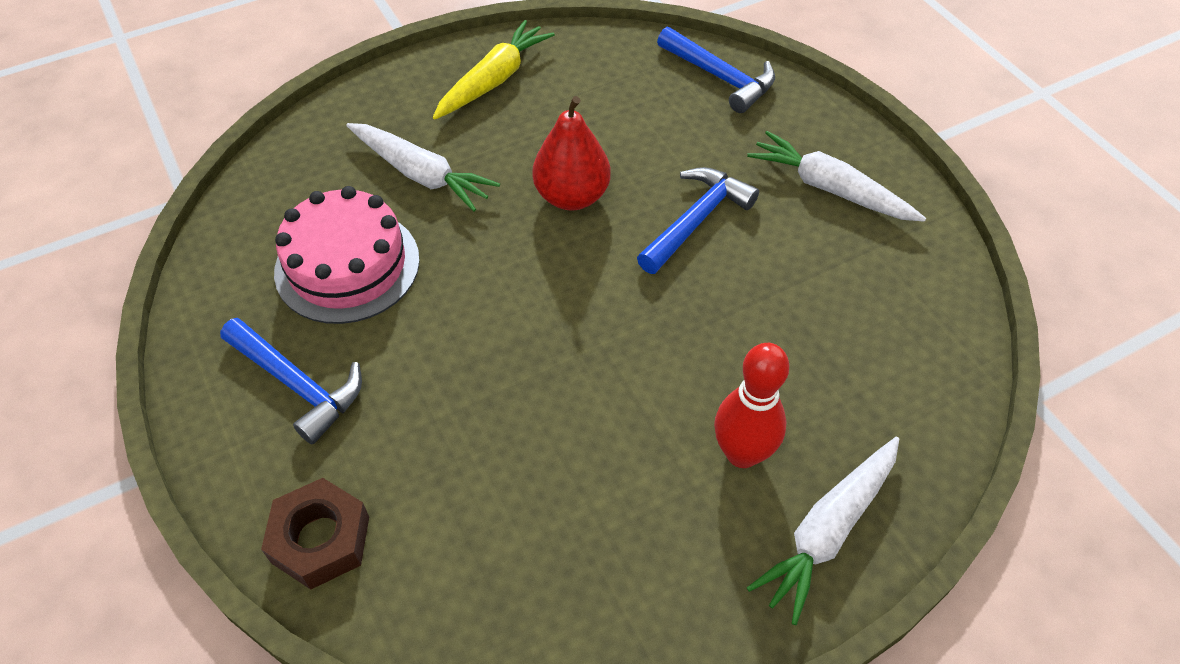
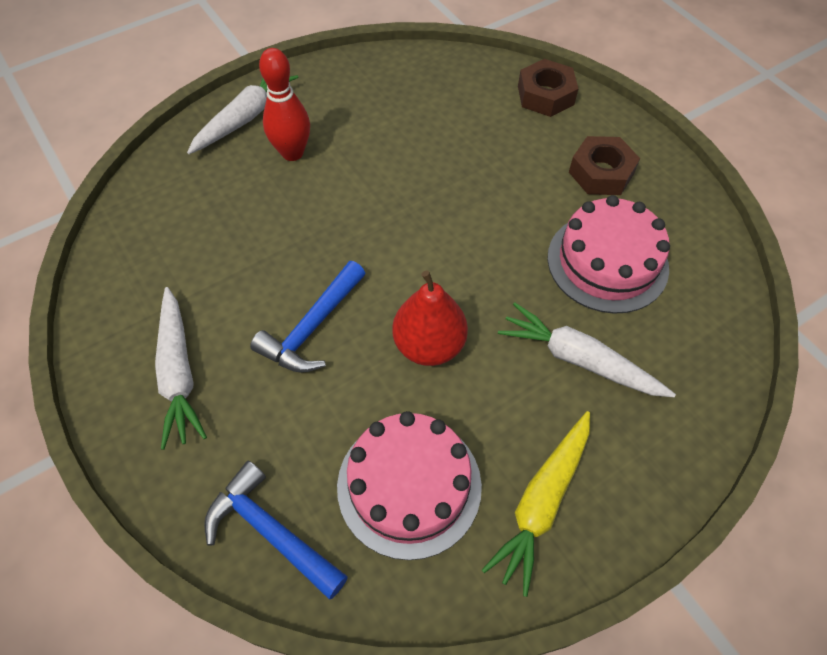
camera: 175 degrees right, 5 degrees up
blue hammer [220,318,362,444] -> brown nut [569,136,640,195]
white carrot [747,131,926,222] -> white carrot turned 45 degrees clockwise [155,287,207,450]
none -> pink cake [337,411,482,560]

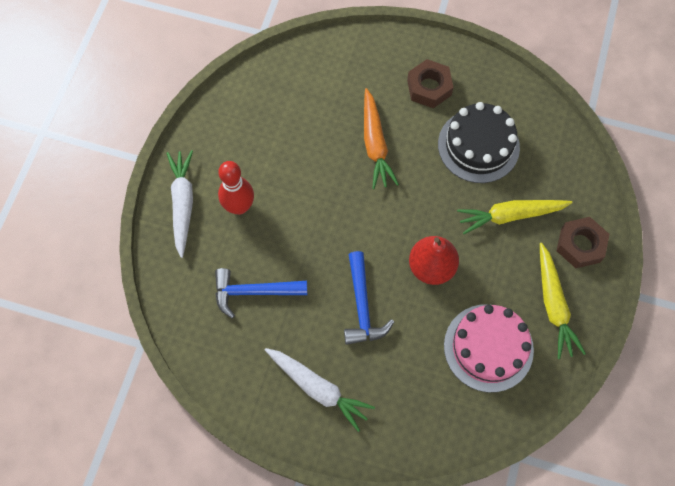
camera: 40 degrees left, 10 degrees up
blue hammer [204,461,348,600] -> blue hammer moved to [215,268,307,318]
white carrot [498,303,676,397] -> yellow carrot [457,200,573,234]
brown nut [518,59,578,117] -> brown nut moved to [556,217,609,268]
pink cake [547,195,670,314] -> black cake [438,102,520,183]
none -> orange carrot [364,88,399,189]

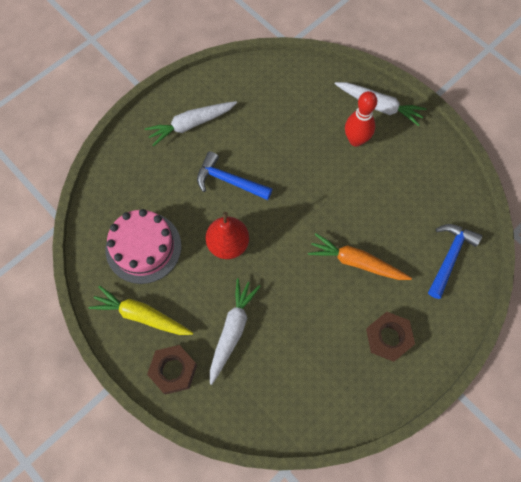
camera: 120 degrees right, 0 degrees up
blue hammer [215,268,307,318] -> blue hammer moved to [428,224,482,299]
black cake [438,102,520,183] -> none
yellow carrot [457,200,573,234] -> white carrot [210,278,261,385]

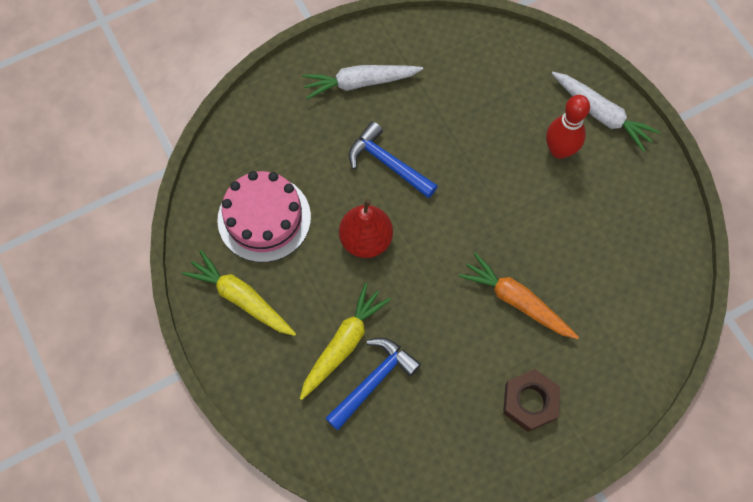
camera: 15 degrees right, 0 degrees up
brown nut [147,345,197,395] -> none
white carrot [210,278,261,385] -> yellow carrot [300,283,391,400]
blue hammer [428,224,482,299] -> blue hammer moved to [325,338,421,430]

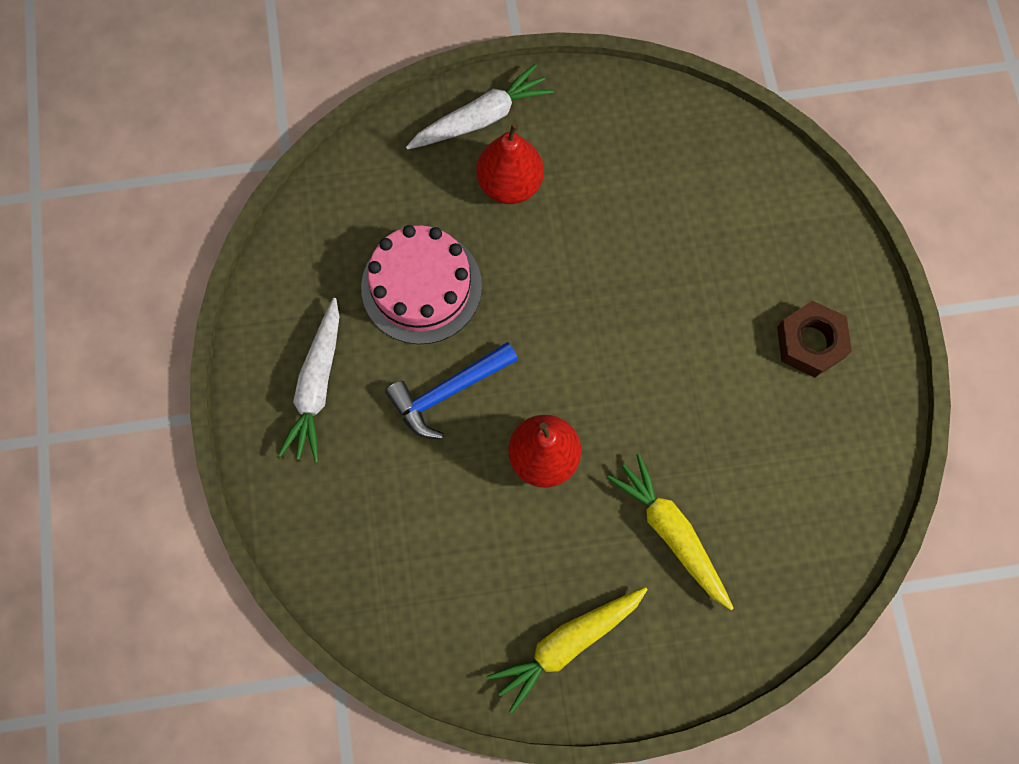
camera: 70 degrees left, 5 degrees up
pink cake [217,171,311,262] -> pink cake moved to [361,225,482,344]
blue hammer [325,338,421,430] -> none
orange carrot [459,253,579,339] -> none
red bowling pin [546,95,590,159] -> red pear [476,123,544,204]

